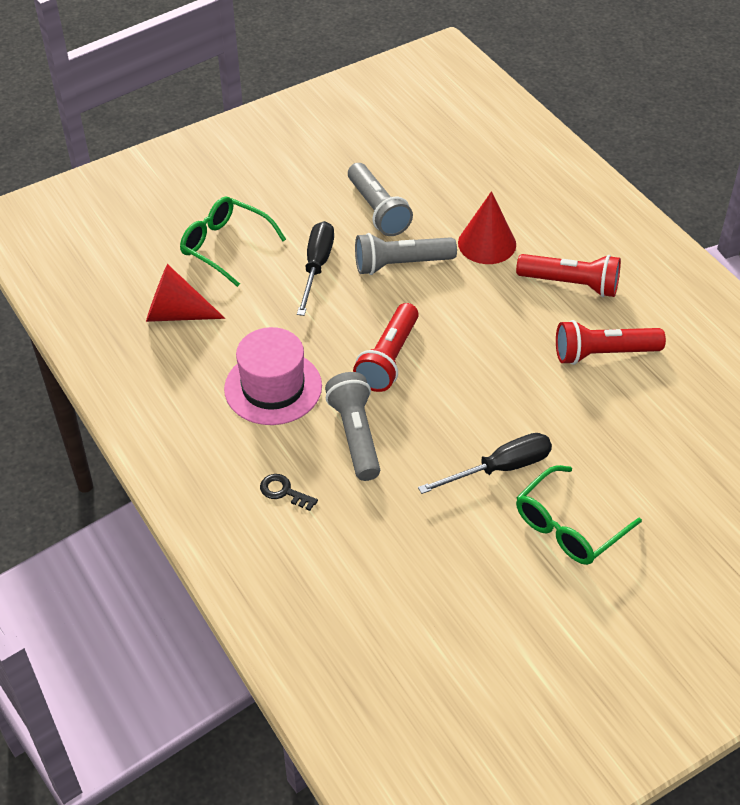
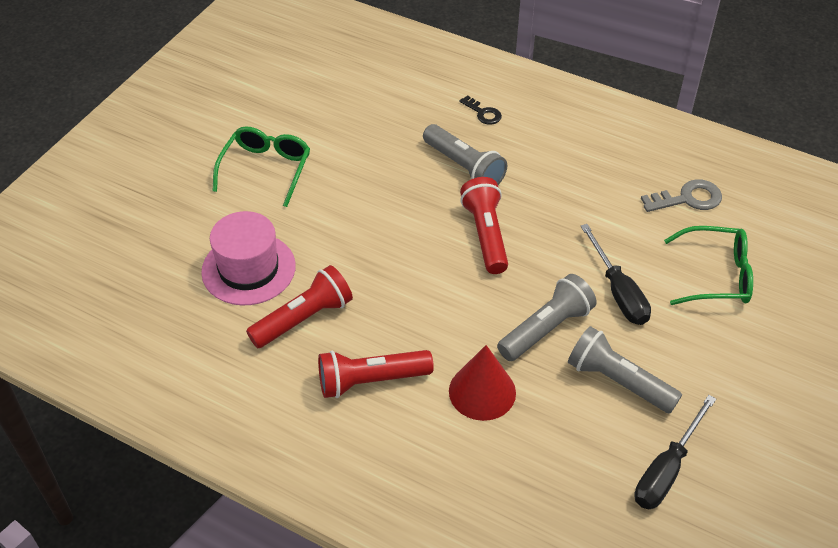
camera: 150 degrees right, 0 degrees up
red cone [146,264,225,322] -> grey key [641,179,722,212]
pink hat [224,327,322,425] -> pink hat moved to [201,211,296,305]
black key [260,474,318,511] -> black key turned 45 degrees clockwise [459,95,502,125]
black screwdriver [418,433,552,494] -> black screwdriver moved to [634,395,716,509]

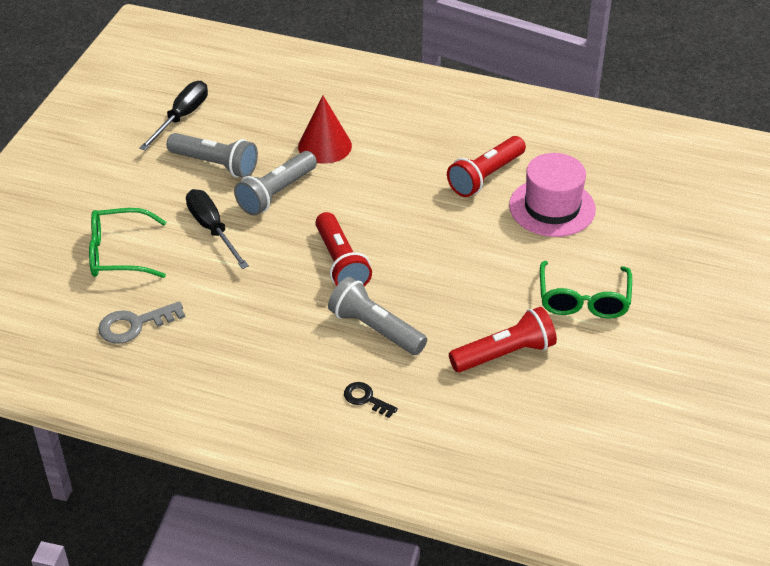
camera: 170 degrees right, 5 degrees down
red flashlight [318,350,434,398] -> red flashlight moved to [449,307,557,372]

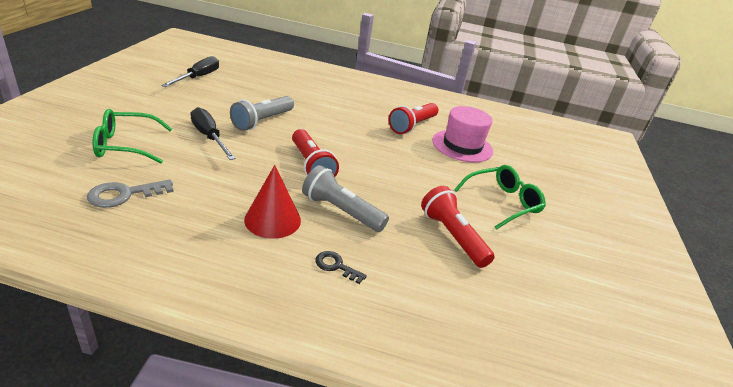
camera: 10 degrees left, 10 degrees down
grey flashlight [167,133,258,178] -> none
red cone [298,96,352,164] -> red cone moved to [244,165,301,239]
red flashlight [449,307,557,372] -> red flashlight turned 90 degrees counterclockwise [421,186,495,268]
green glasses [540,261,632,318] -> green glasses turned 120 degrees counterclockwise [454,165,546,230]

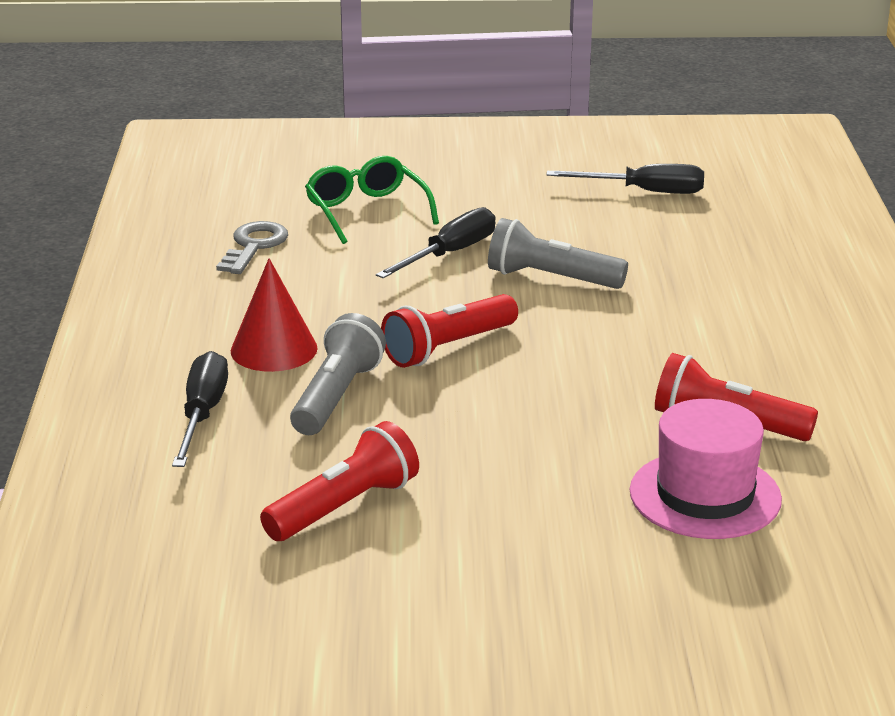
camera: 80 degrees right, 5 degrees down
grey key [87,179,174,208] -> grey key turned 60 degrees clockwise [216,221,288,274]
black key [315,251,367,284] -> black screwdriver [172,351,228,467]
green glasses [454,165,546,230] -> none

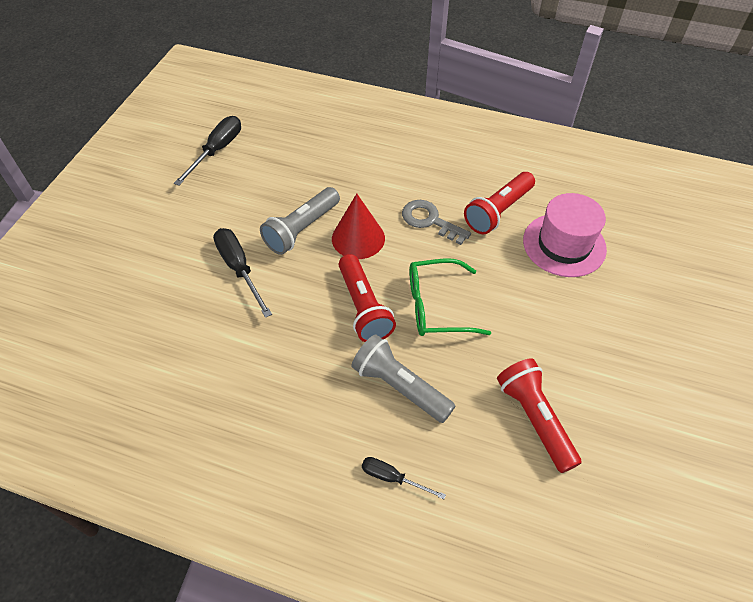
camera: 70 degrees left, 25 degrees up
black screwdriver [172,351,228,467] -> black screwdriver [362,457,446,499], size x0.60
grey key [216,221,288,274] -> grey key moved to [402,200,471,245]
red cone [231,258,318,372] -> red cone moved to [332,194,385,259]
green glasses [305,156,439,244] -> green glasses moved to [409,259,491,336]

